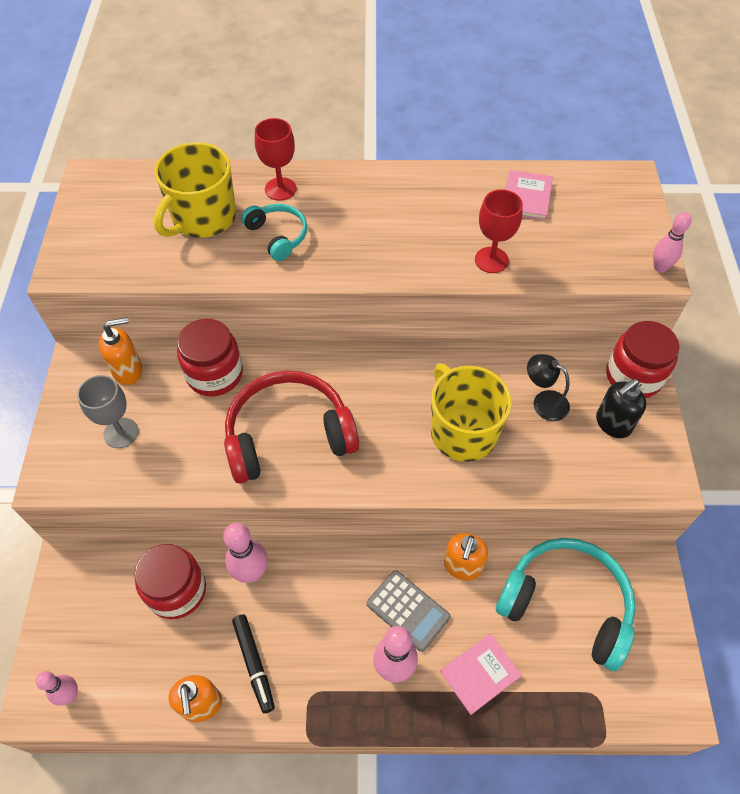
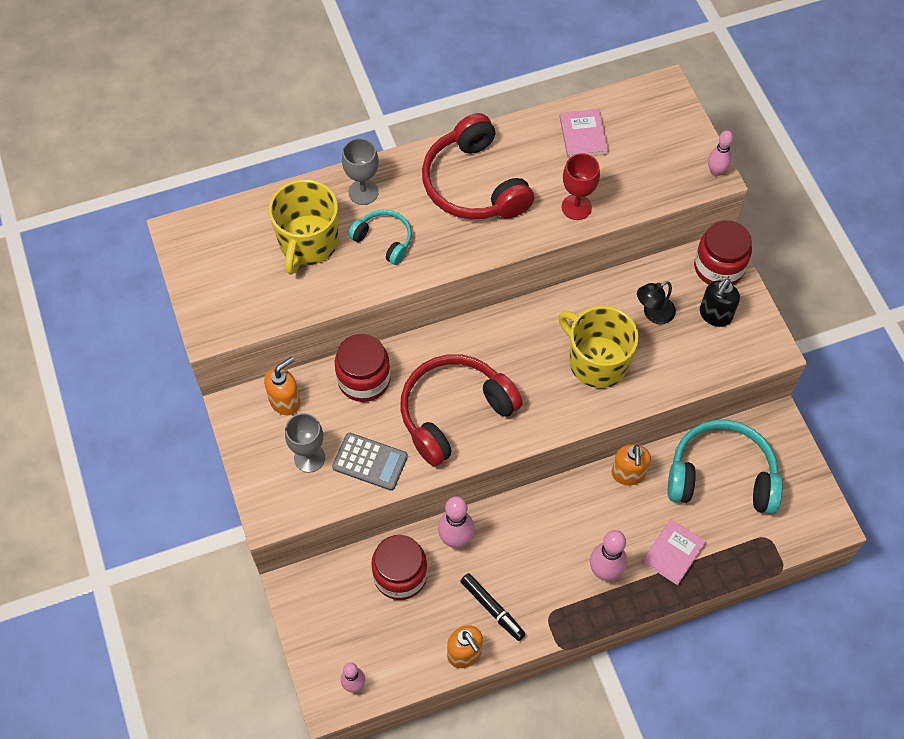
camera: 20 degrees left, 5 degrees up
red goblet [255,118,297,201] -> grey goblet [342,138,379,205]
grey calculator [367,570,450,652] -> grey calculator moved to [332,433,408,490]
black lamp [527,354,570,421] -> black lamp turned 45 degrees counterclockwise [637,281,676,324]
none -> red headphones [422,113,534,219]

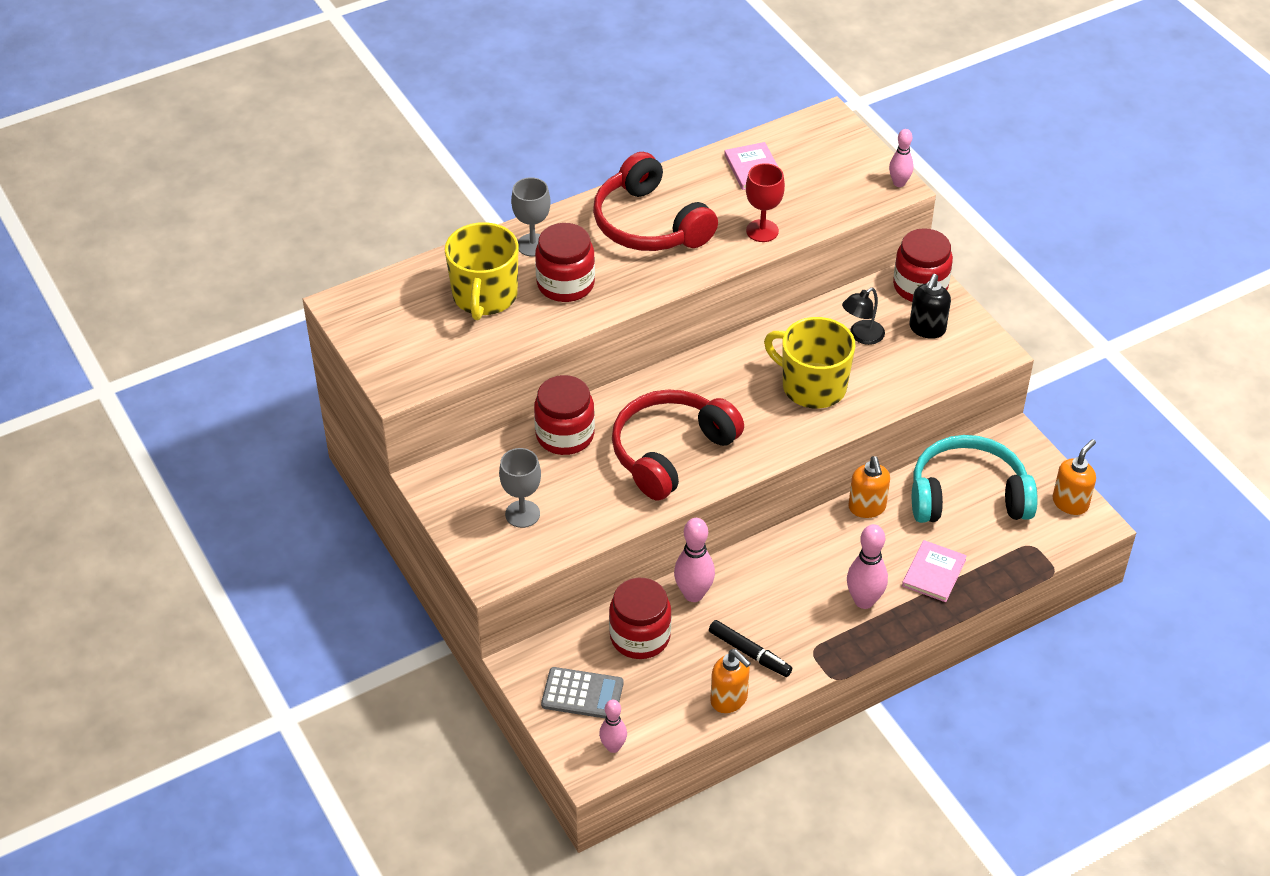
camera: 10 degrees left, 15 degrees down
orange soap dispenser [264,357,300,415] -> orange soap dispenser moved to [1052,439,1096,515]
grey calculator [332,433,408,490] -> grey calculator moved to [541,667,623,718]
turquoise headphones [348,210,412,265] -> red jar [535,223,595,302]

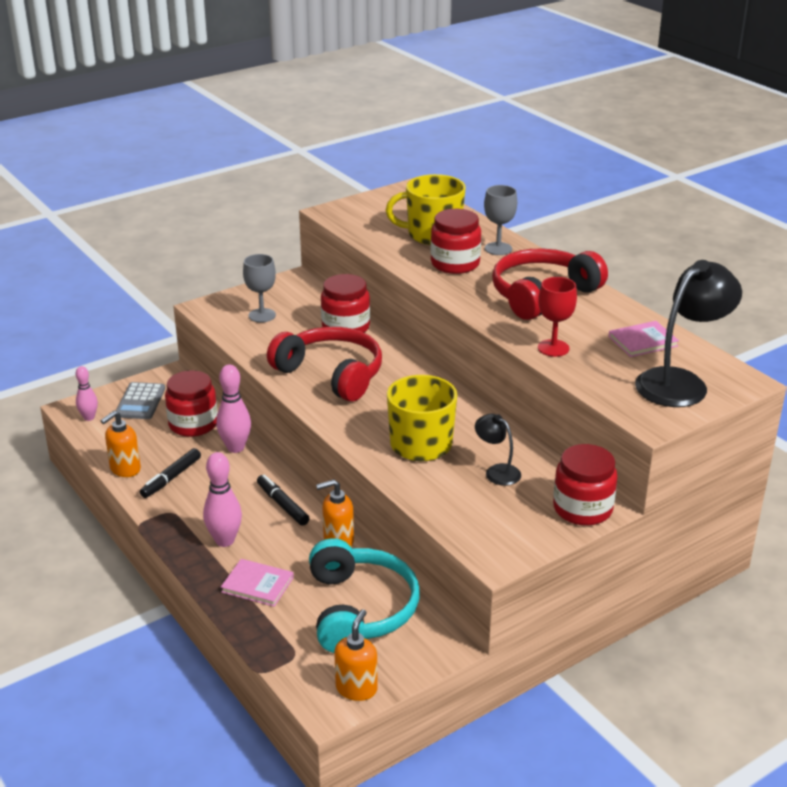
camera: 85 degrees right, 15 degrees down
pink bowling pin [889,129,914,187] -> none
black soap dispenser [909,274,951,339] -> none
orange soap dispenser [1052,439,1096,515] -> orange soap dispenser turned 105 degrees counterclockwise [334,609,378,701]
none -> black marker [257,474,310,526]
none -> black lamp [635,260,742,407]

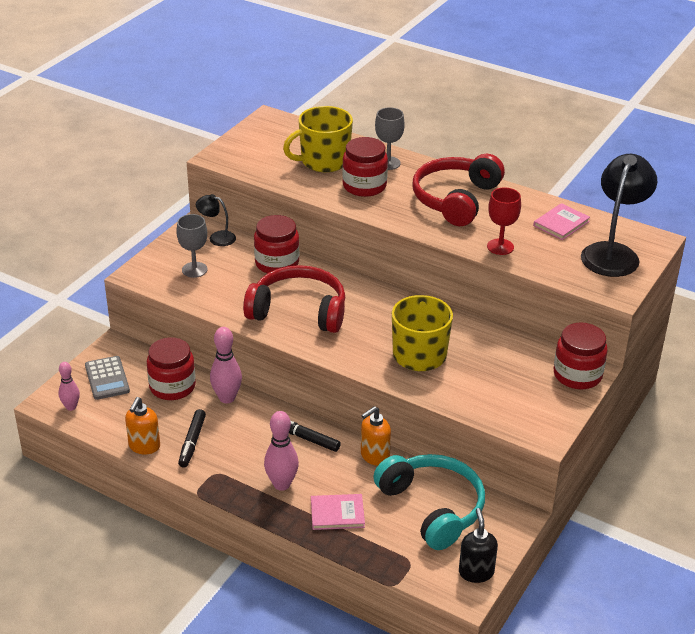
camera: 25 degrees left, 5 degrees up
orange soap dispenser [334,609,378,701] -> black soap dispenser [459,508,498,583]
black lamp [475,414,521,486] -> black lamp moved to [196,194,236,246]

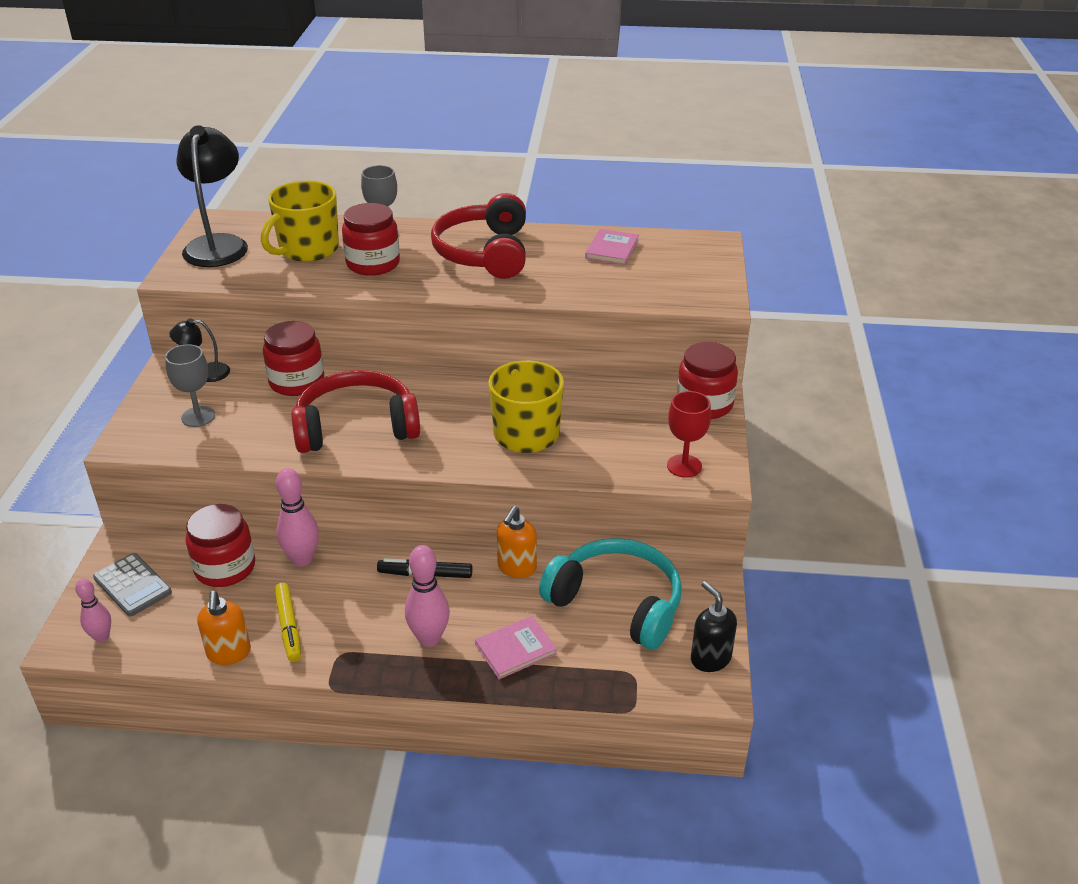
camera: 25 degrees left, 0 degrees up
black marker [178,409,206,468] -> yellow marker [274,583,301,662]
red goblet [487,187,521,255] -> red goblet moved to [667,391,711,478]
black lamp [581,154,657,277] -> black lamp moved to [177,125,248,267]

